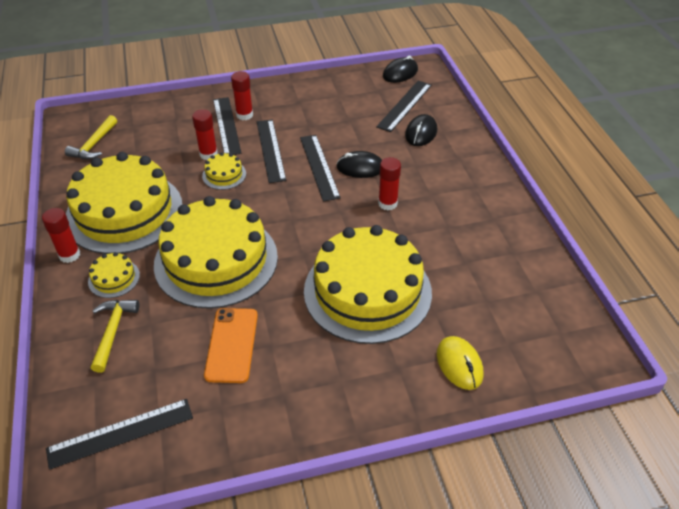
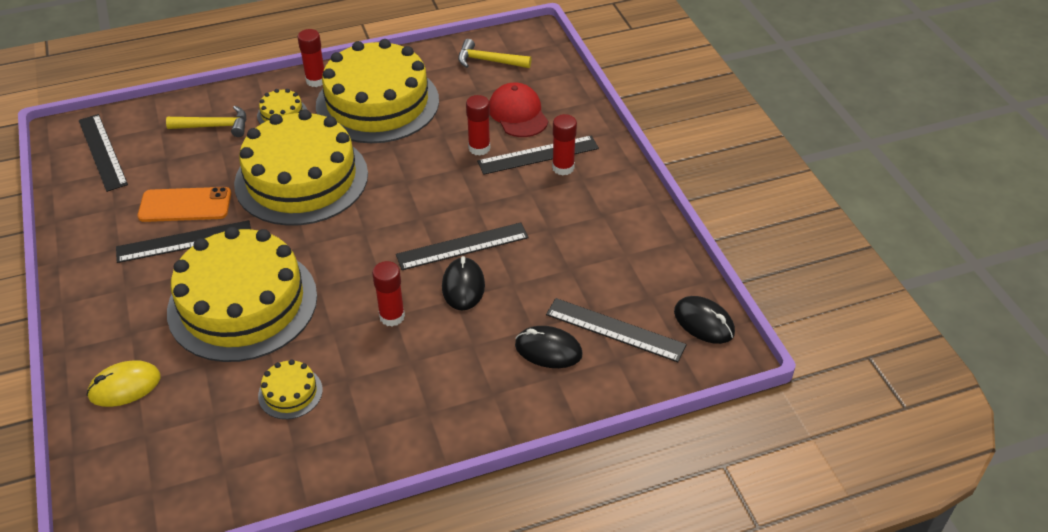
camera: 85 degrees right, 0 degrees up
yellow cake [202,152,246,190] -> yellow cake moved to [258,359,323,419]
black ruler [257,120,286,183] -> black ruler moved to [116,220,251,263]
none -> red cap [489,83,548,137]

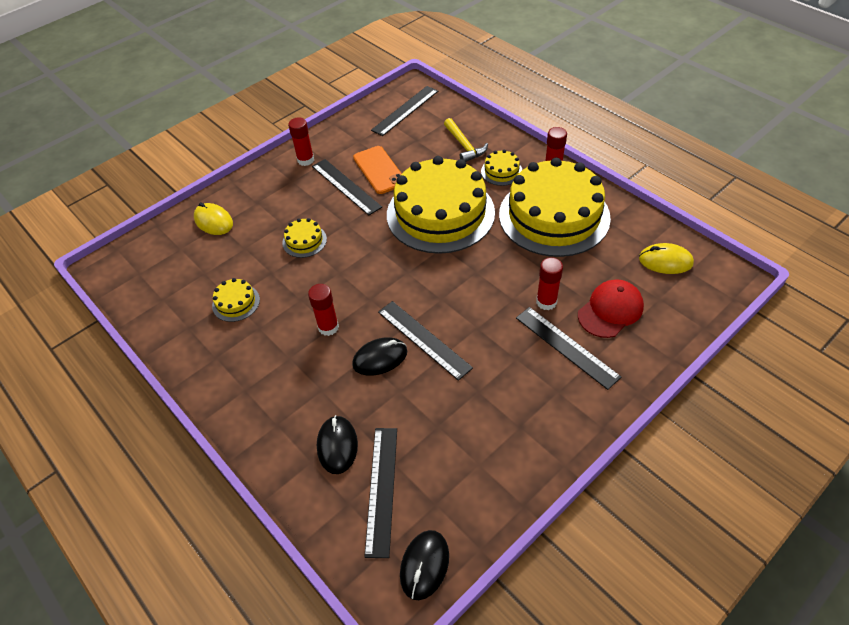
camera: 70 degrees right, 5 degrees up
yellow cake [167,227,317,362] -> yellow cake [282,218,327,258], size x0.40
yellow hammer [458,39,531,68] -> yellow mouse [639,243,694,274]
red glue stick [552,114,577,175] -> red glue stick moved to [288,117,314,166]

